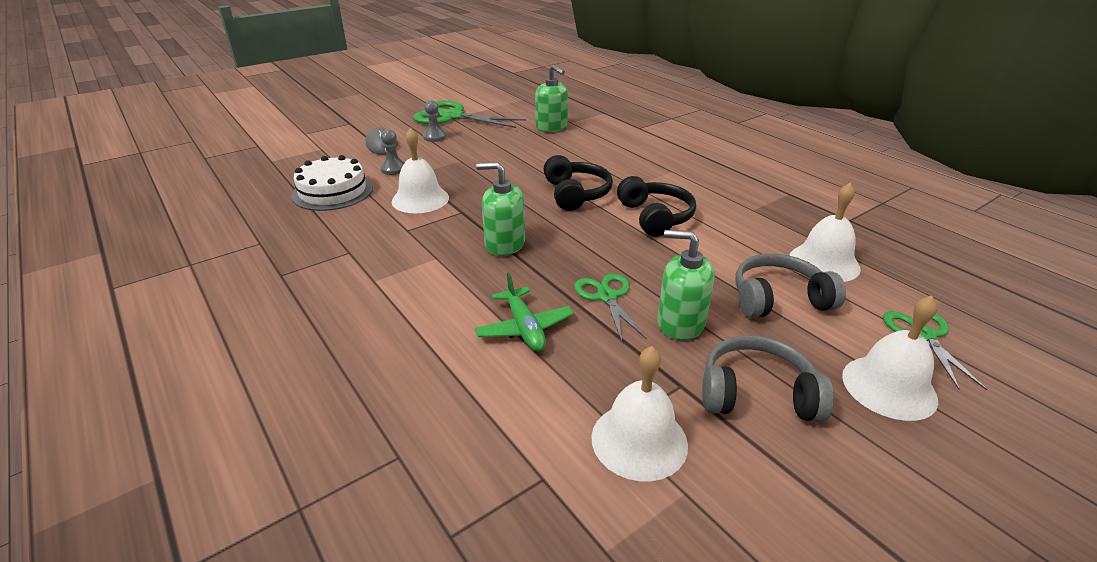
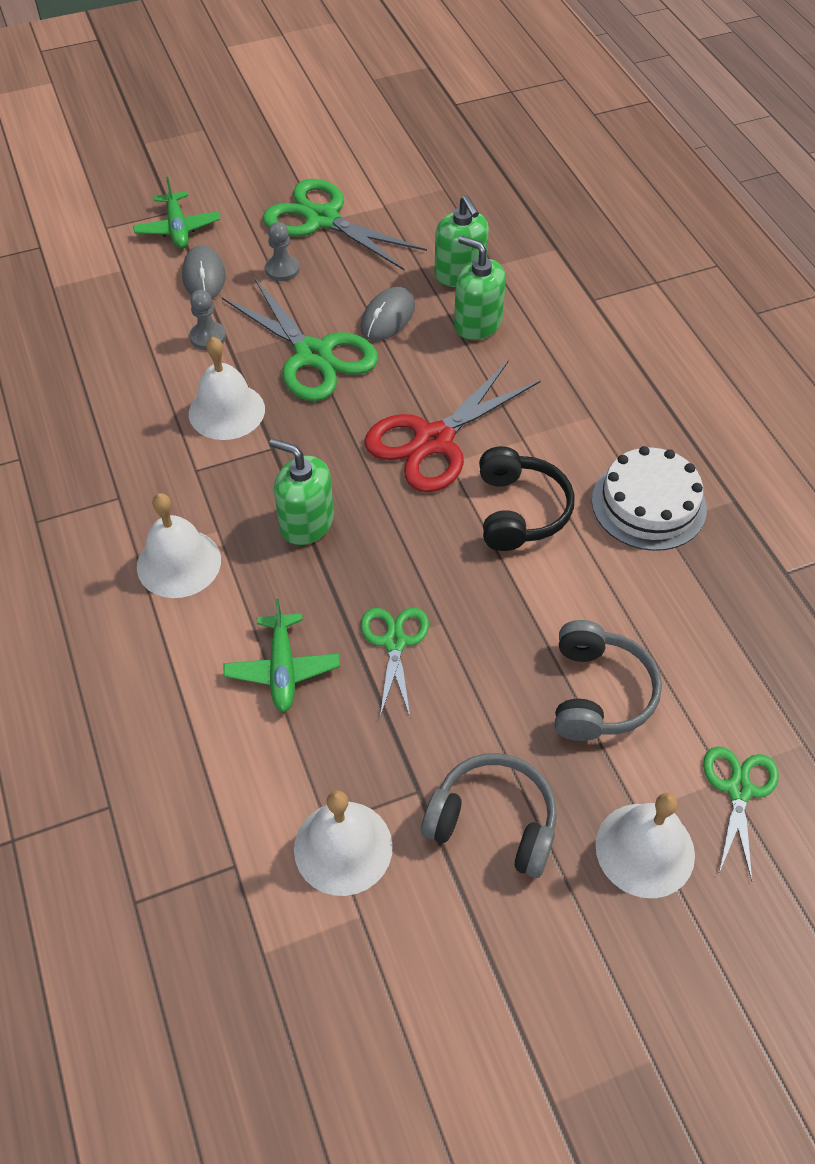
camera: 15 degrees right, 20 degrees up
white cake [292,155,373,211] -> white cake moved to [592,446,707,551]
black headphones [543,155,613,211] -> red scissors [364,360,541,492]
green soap dispenser [657,230,715,340] -> green soap dispenser moved to [454,236,506,340]
grey headphones [736,254,846,318] -> grey headphones turned 90 degrees clockwise [555,620,662,741]
white bell [789,183,861,282] -> white bell moved to [137,493,221,598]
none -> green plane [133,177,220,249]
none -> green scissors [222,278,378,401]
none -> grey mouse [360,287,415,341]

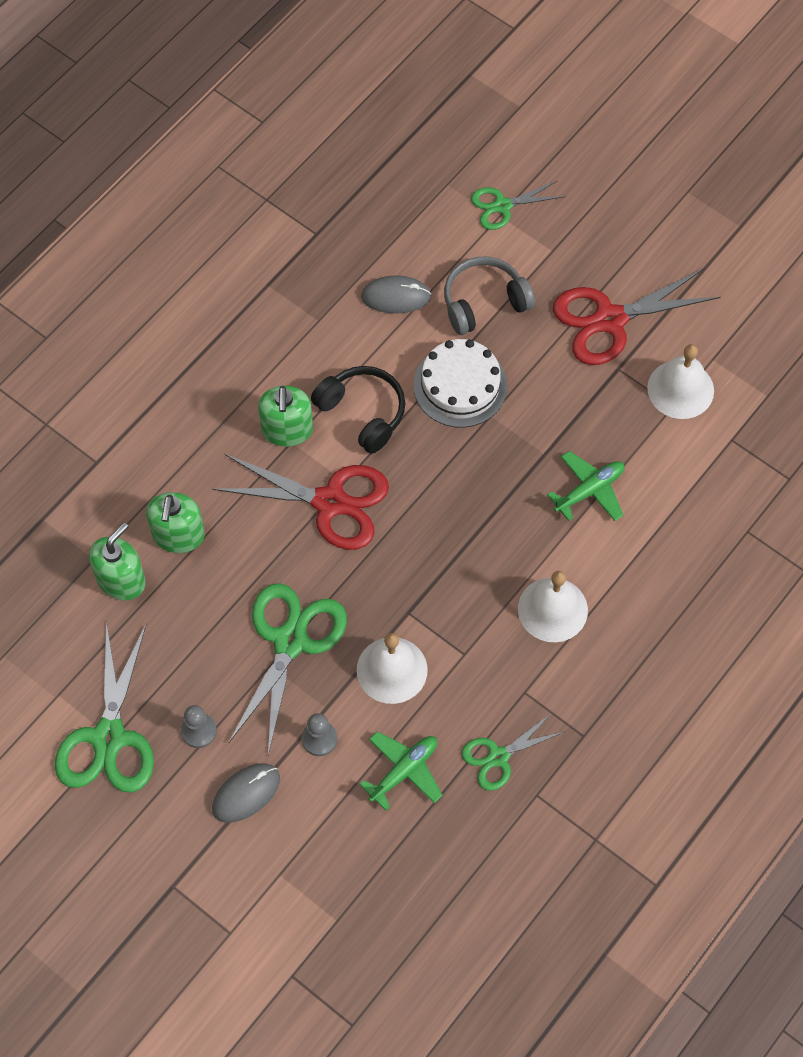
camera: 120 degrees left, 10 degrees up
green plane [133,177,220,249] -> green plane moved to [359,731,443,810]
green soap dispenser [269,438,334,545] -> green soap dispenser moved to [258,385,313,447]
grey mouse [360,287,415,341] -> grey mouse moved to [361,276,432,314]
green scissors [361,608,429,717] -> green scissors moved to [462,713,564,791]
grey headphones [421,753,557,878] -> red scissors [553,268,721,365]
black headphones [479,446,575,551] -> black headphones turned 75 degrees clockwise [311,366,405,454]
white cake [592,446,707,551] -> white cake moved to [414,339,507,428]
white bell [595,793,695,898] -> none

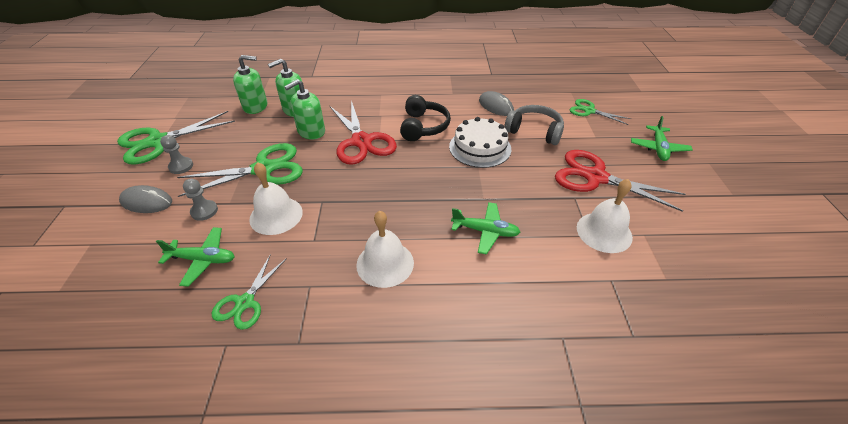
camera: 50 degrees right, 20 degrees down
green soap dispenser [258,385,313,447] -> green soap dispenser moved to [284,79,325,140]
green scissors [462,713,564,791] -> green scissors turned 90 degrees counterclockwise [212,254,287,330]
none -> green plane [631,116,693,161]

